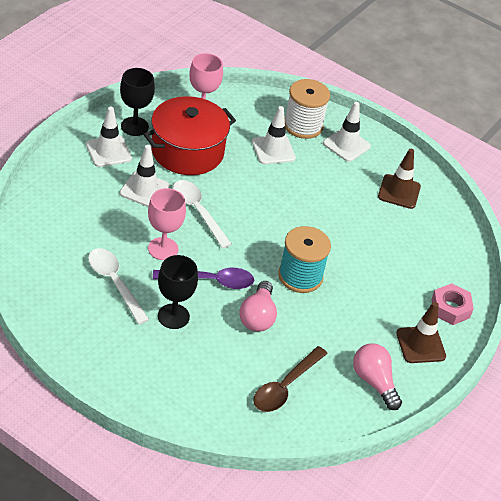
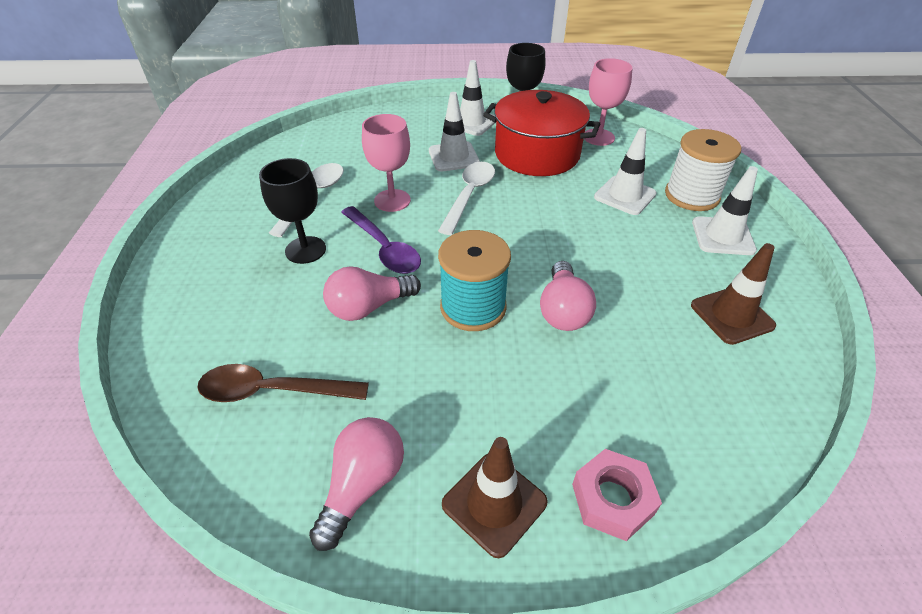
camera: 60 degrees right, 0 degrees up
none -> pink light bulb [540,261,596,331]

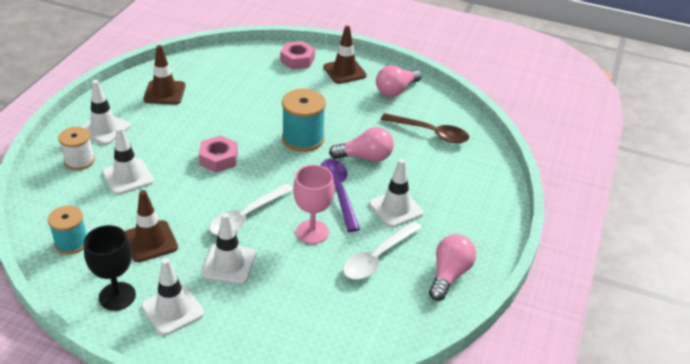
camera: 160 degrees left, 5 degrees down
black goblet [259,158,326,264] -> white traffic cone [369,159,423,228]
red pot [483,90,600,176] -> brown traffic cone [125,190,178,262]
pink light bulb [540,261,596,331] -> pink light bulb moved to [429,234,476,301]
pink goblet [584,58,633,146] -> turquoise spool [48,205,87,254]
white spool [665,129,741,211] -> white spool [59,127,95,170], size x0.66
none -> pink nut [198,135,238,173]

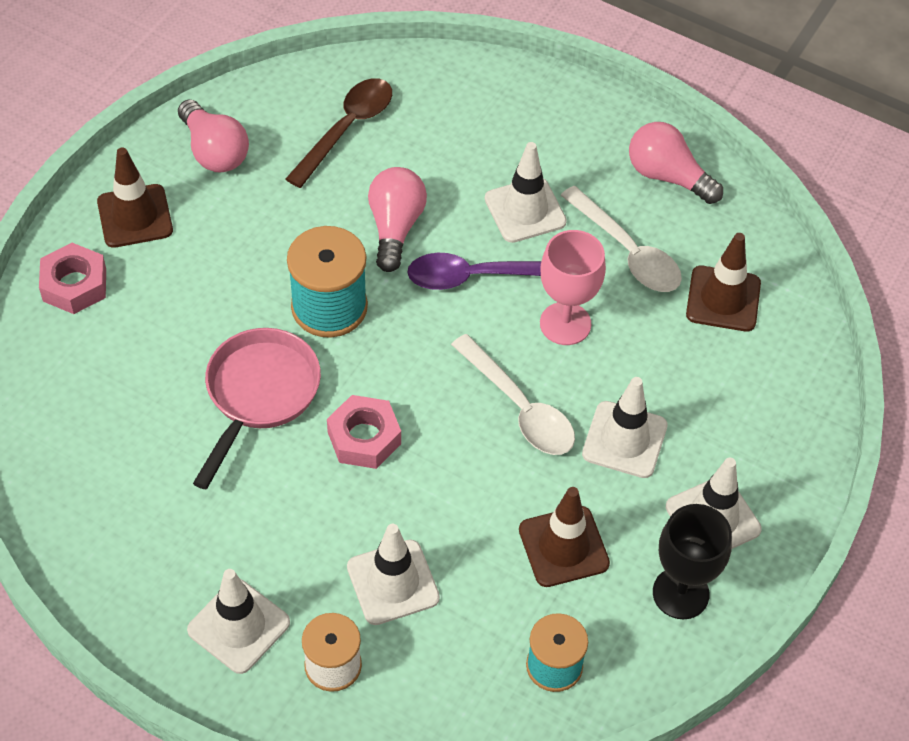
camera: 80 degrees left, 15 degrees up
brown traffic cone [143,45,186,105] -> brown traffic cone moved to [686,233,761,332]
none -> pink pan [193,328,321,489]

